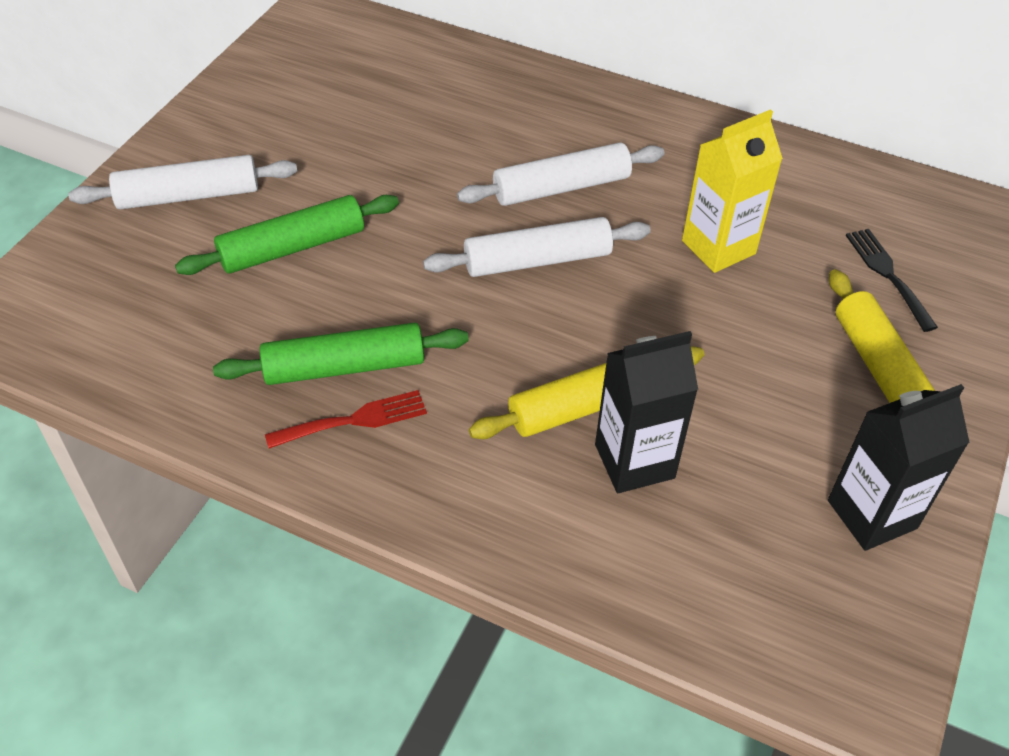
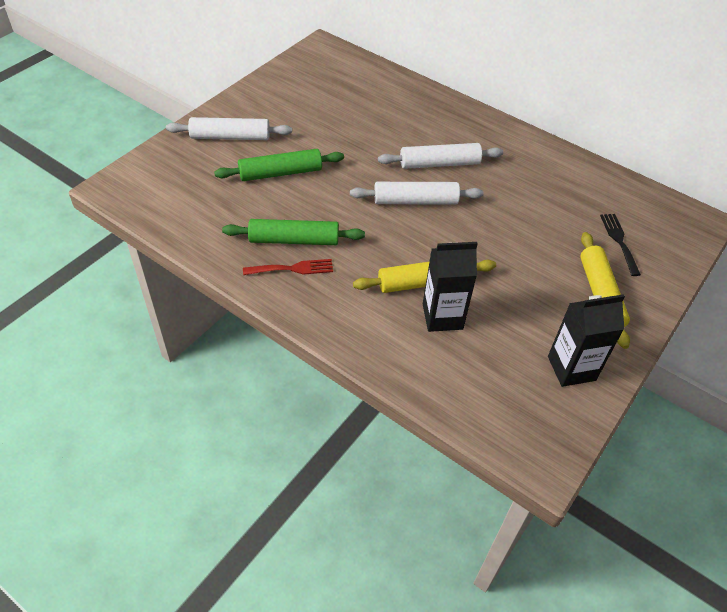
camera: 10 degrees right, 0 degrees up
yellow carton [682,109,783,273] -> none

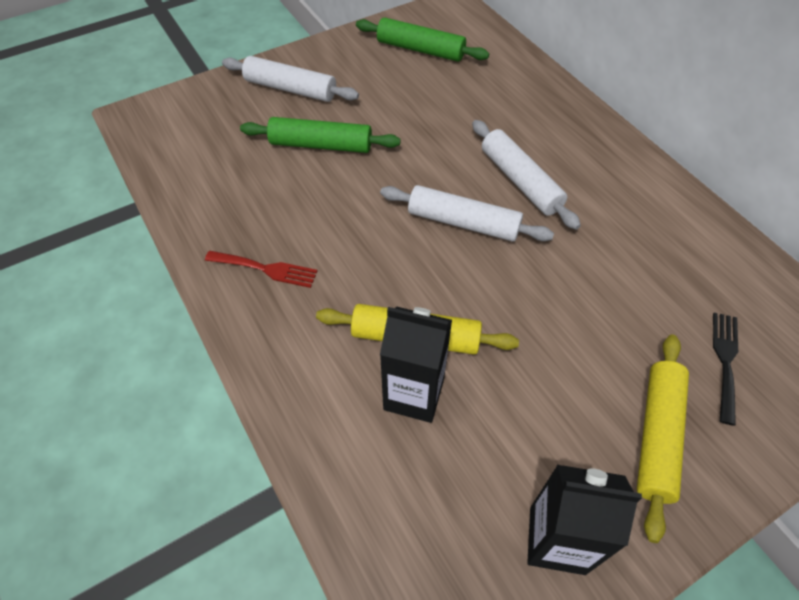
camera: 25 degrees right, 5 degrees up
green rolling pin [222,219,365,245] -> green rolling pin moved to [356,17,489,62]
white rolling pin [378,143,503,169] -> white rolling pin turned 45 degrees clockwise [472,120,581,230]

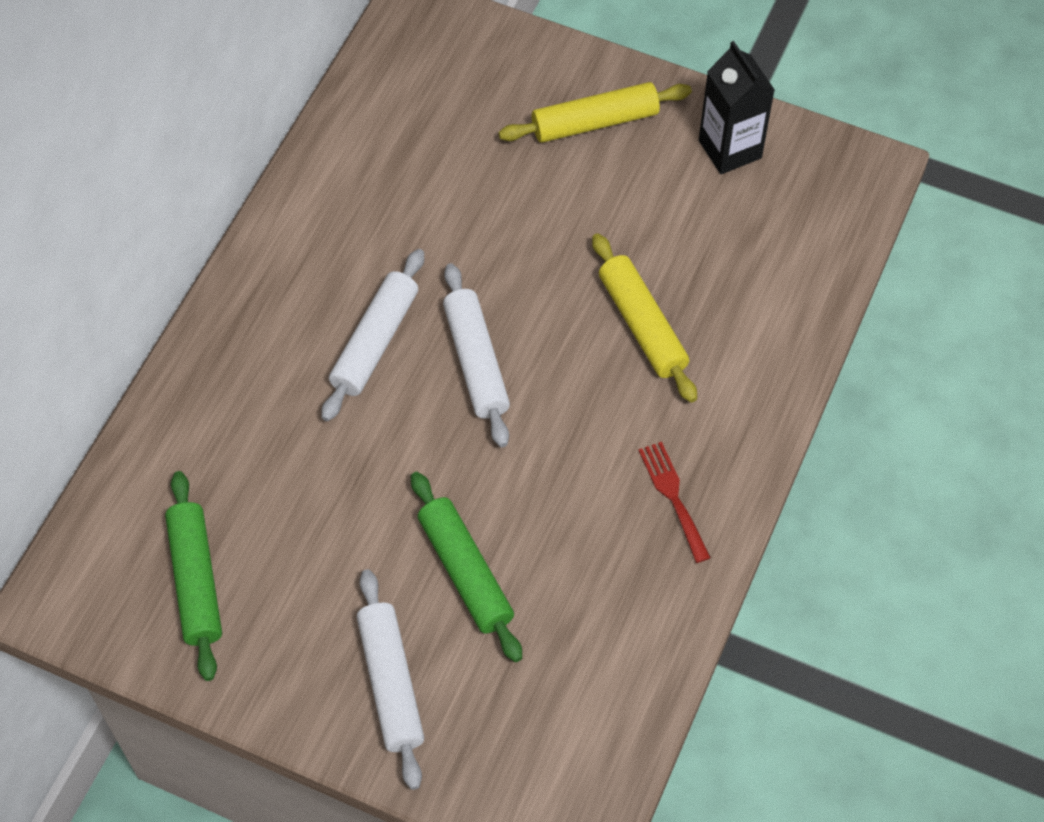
camera: 125 degrees left, 5 degrees up
black carton [380,307,452,423] -> none
black fork [713,313,738,425] -> none

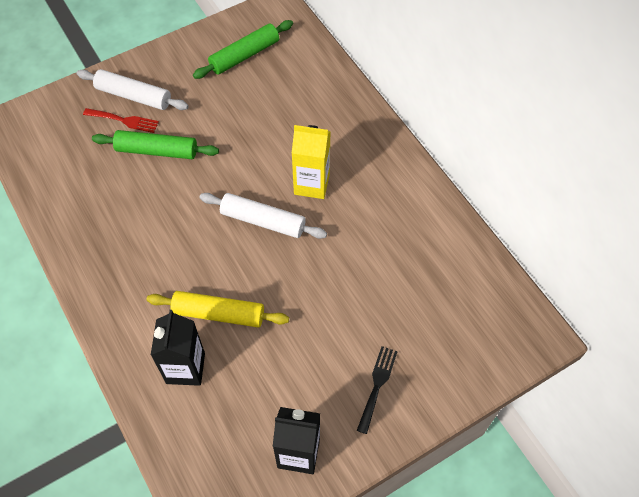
camera: 125 degrees right, 0 degrees up
green rolling pin [165,471,222,681] -> green rolling pin turned 60 degrees counterclockwise [193,20,293,79]
white rolling pin [321,249,424,421] -> yellow carton [292,125,331,199]
yellow rolling pin [498,82,692,143] -> black fork [357,346,398,434]
red fork [638,442,711,563] -> red fork moved to [83,108,159,133]
none -> black carton [151,310,205,386]

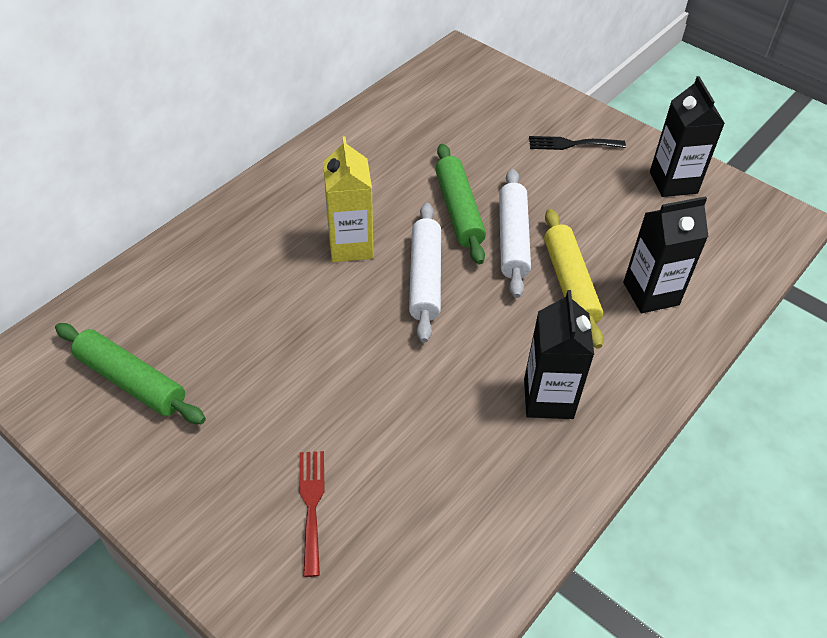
camera: 110 degrees left, 10 degrees down
white rolling pin [77,69,189,110] -> white rolling pin moved to [499,169,531,298]
green rolling pin [92,130,219,159] -> green rolling pin moved to [435,144,486,264]
none -> black carton [524,290,594,419]

